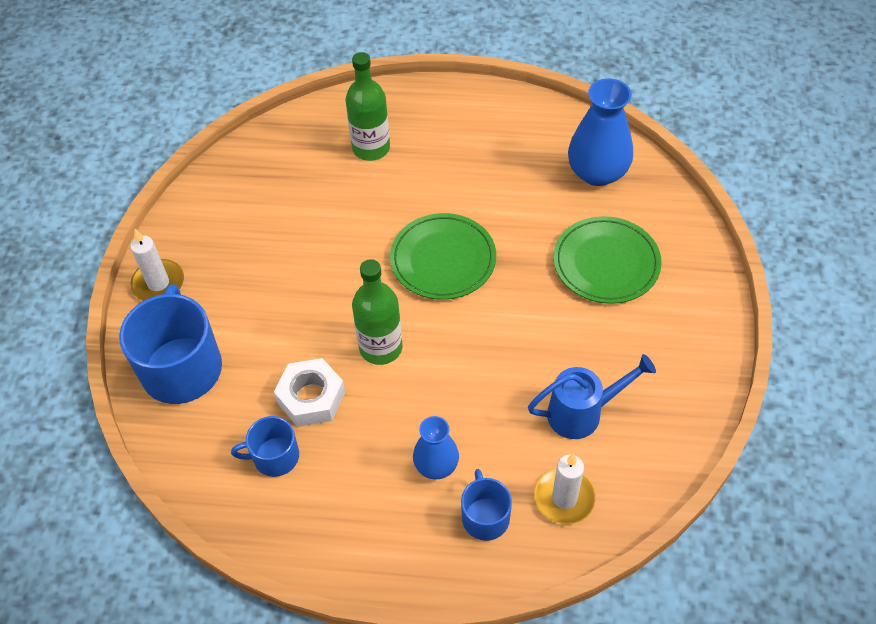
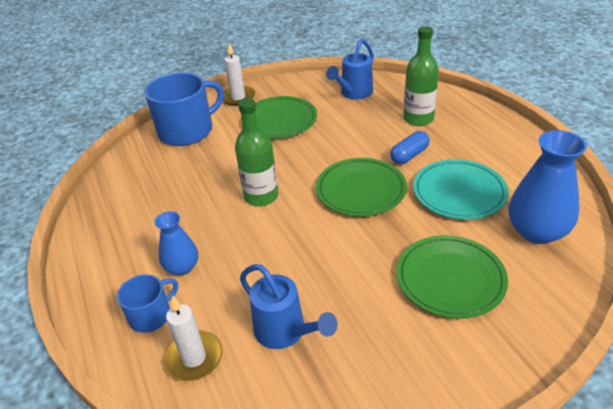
camera: 60 degrees right, 15 degrees down
blue mug [231,416,299,477] -> none
white nut [274,358,345,427] -> none
none -> green plate [241,96,317,139]
none -> blue watering can [326,39,374,100]
none -> blue capsule [390,131,430,164]
none -> turquoise plate [413,159,508,220]

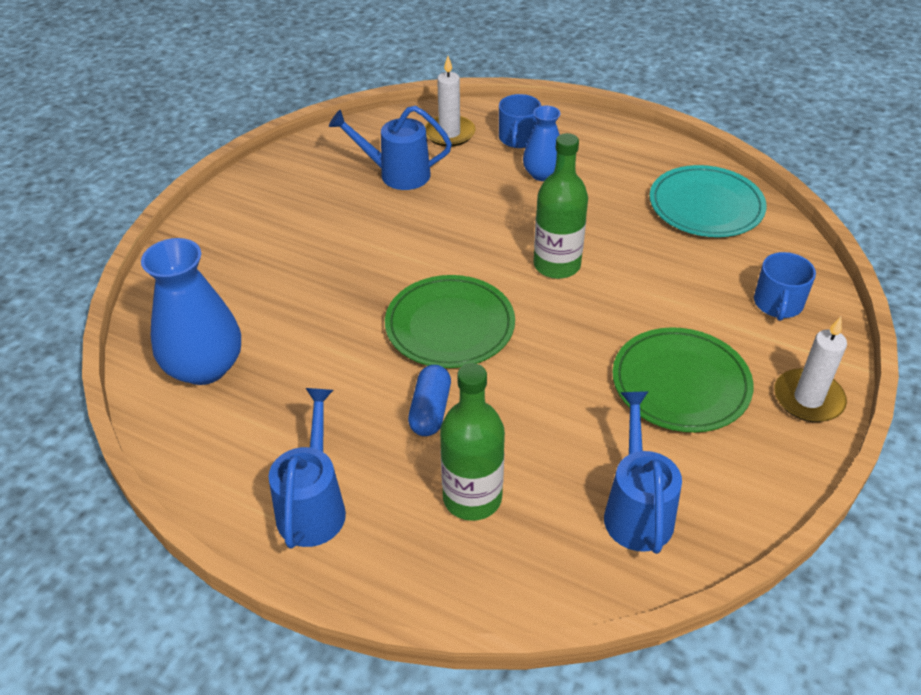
camera: 140 degrees right, 5 degrees up
blue mug [144,73,224,146] -> blue mug [754,252,816,321], size x0.53
green plate [396,235,508,319] -> none
turquoise plate [413,159,508,220] -> turquoise plate moved to [649,165,767,237]
none -> blue watering can [268,388,346,549]

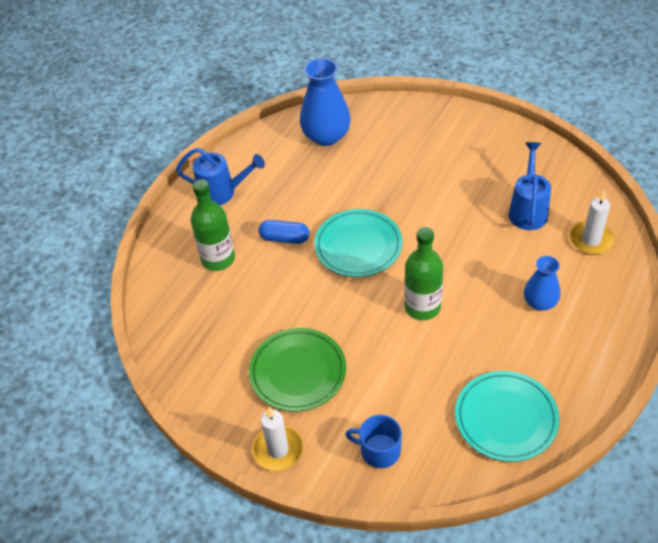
camera: 95 degrees right, 5 degrees up
green plate [385,275,515,368] -> turquoise plate [314,209,403,277]
blue mug [499,94,541,148] -> none
blue watering can [604,391,682,554] -> none

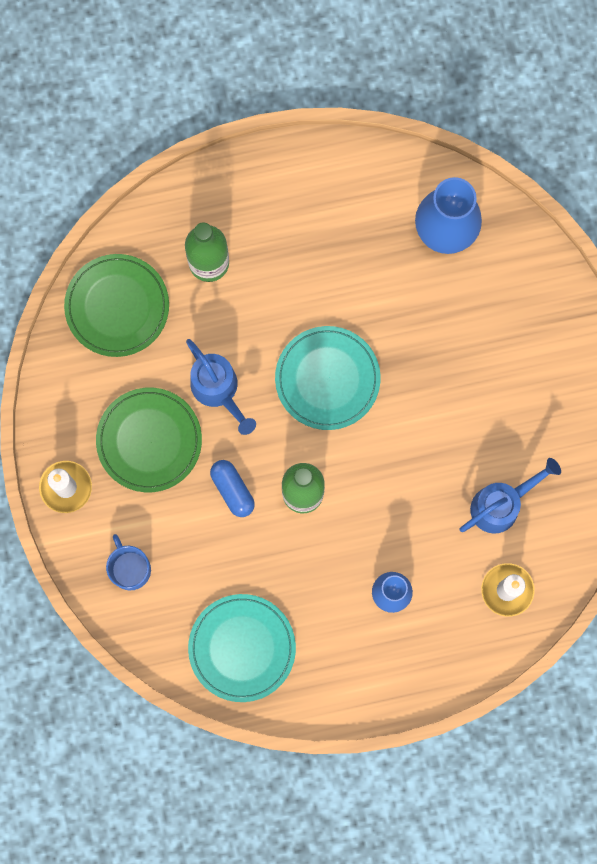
camera: 45 degrees right, 30 degrees up
blue watering can [176,148,265,205] -> blue watering can moved to [186,339,256,435]
blue capsule [259,220,309,244] -> blue capsule moved to [210,460,255,517]
none -> green plate [64,254,169,357]

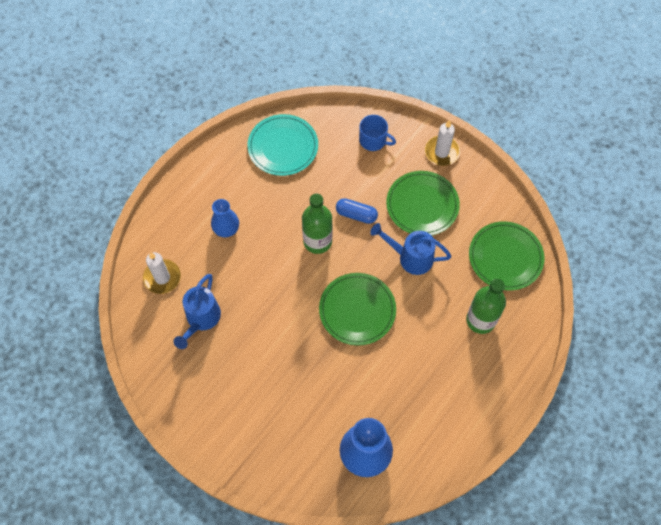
camera: 140 degrees right, 15 degrees down
turquoise plate [275,326,381,430] -> green plate [319,273,396,346]

